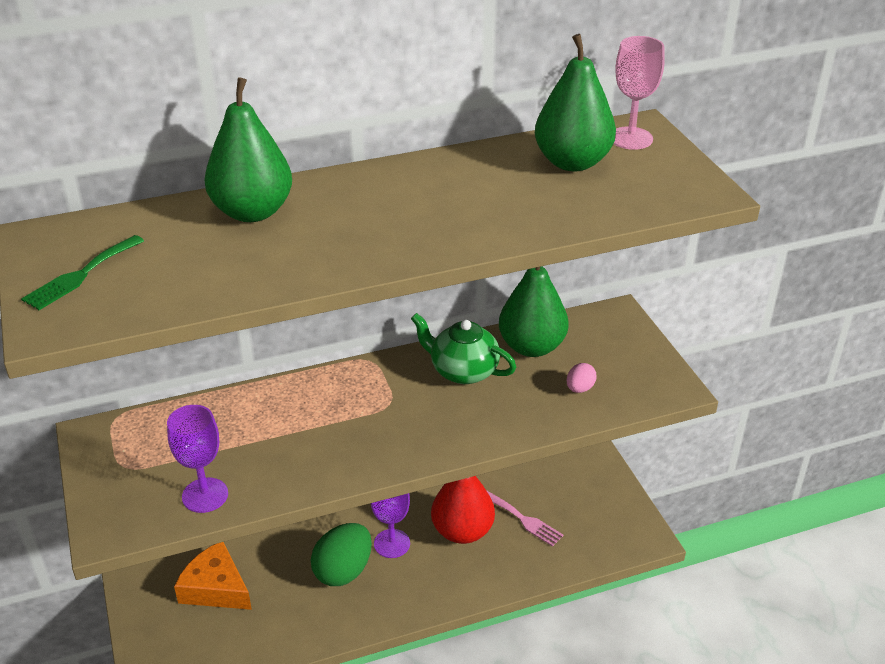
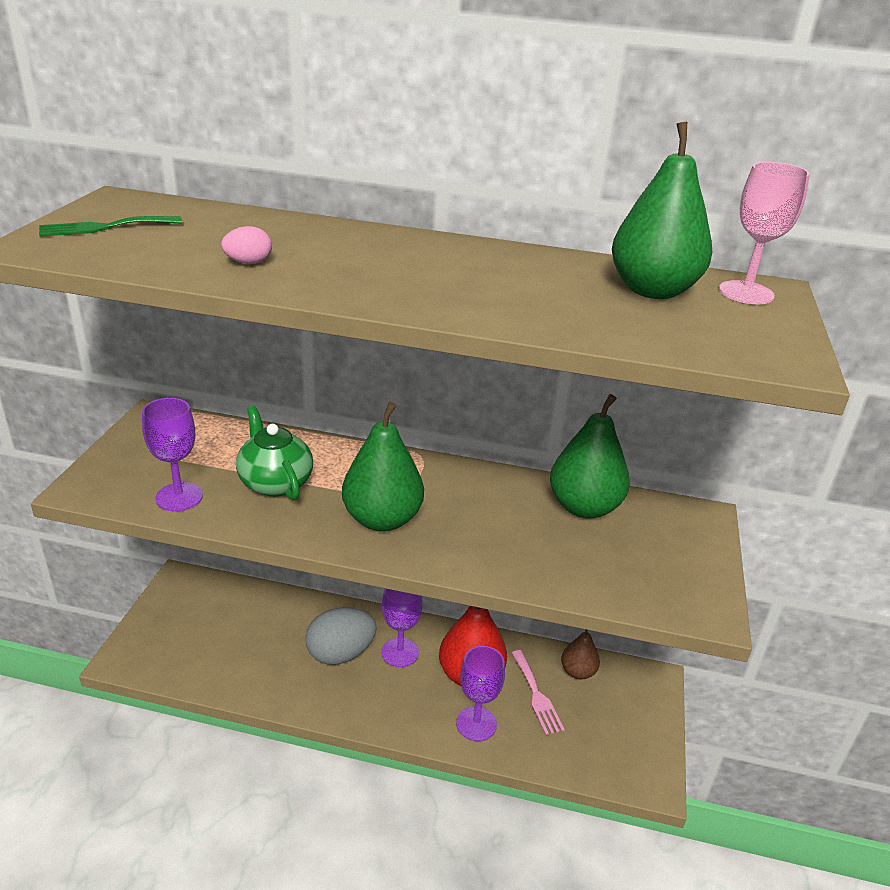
camera: 30 degrees right, 5 degrees down
orange cheese [174,542,252,610] -> none
green pear [204,77,292,222] -> green pear moved to [342,402,424,531]
green egg [311,523,372,586] -> grey egg [305,608,377,665]
green teapot [411,313,516,384] -> green teapot moved to [236,406,313,500]
pink egg [567,363,597,393] -> pink egg moved to [221,226,272,264]
none -> purple goblet [456,646,505,741]
none -> brown pear [561,629,600,679]

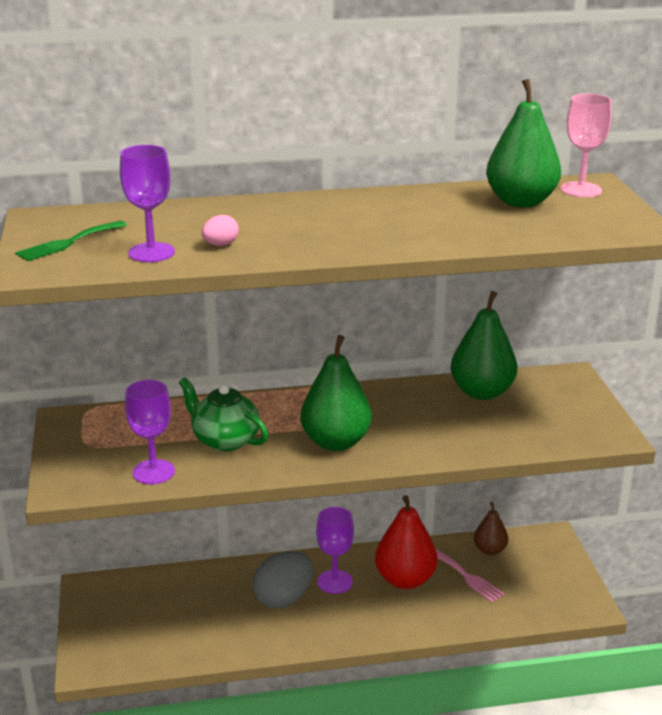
camera: 20 degrees left, 5 degrees down
purple goblet [456,646,505,741] -> purple goblet moved to [120,145,175,262]

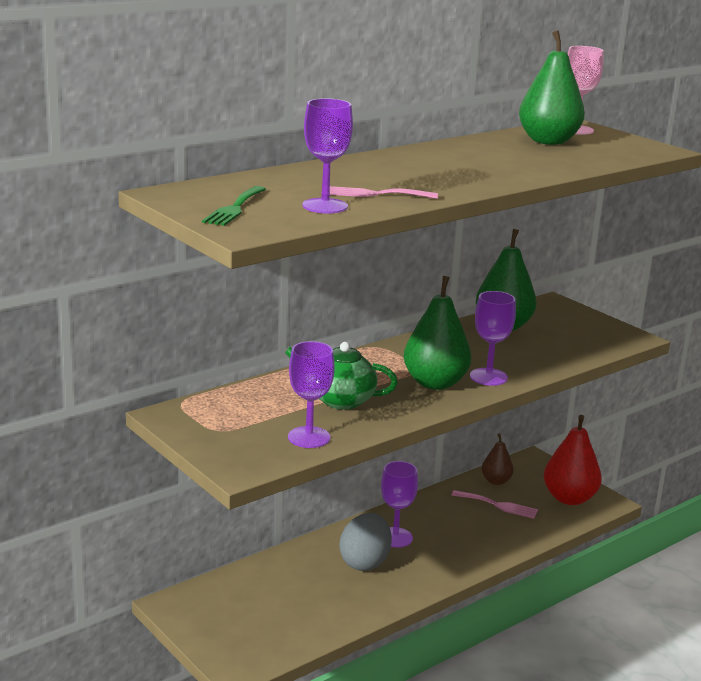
camera: 30 degrees left, 5 degrees down
pink egg [202,215,239,246] -> pink fork [330,186,438,199]
red pear [375,495,437,589] -> red pear moved to [544,415,602,505]
none -> purple goblet [470,291,516,386]

